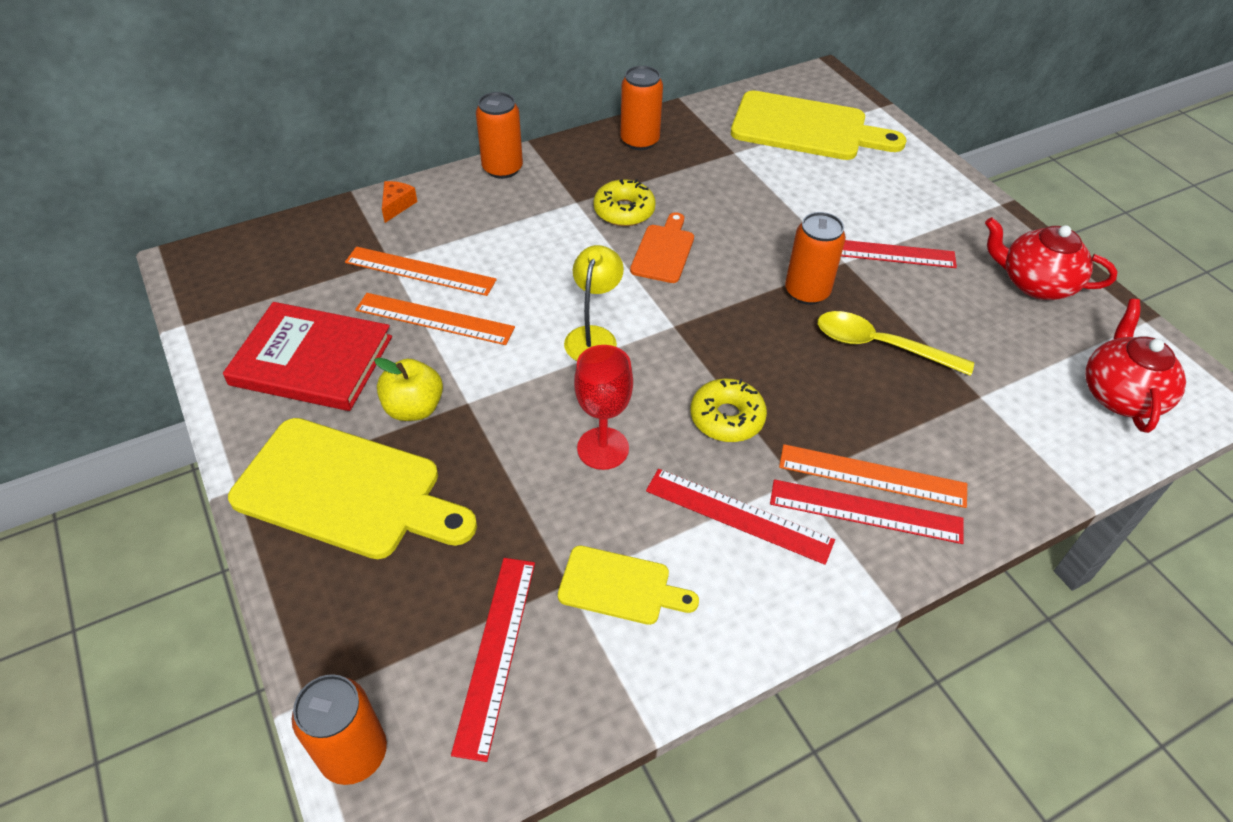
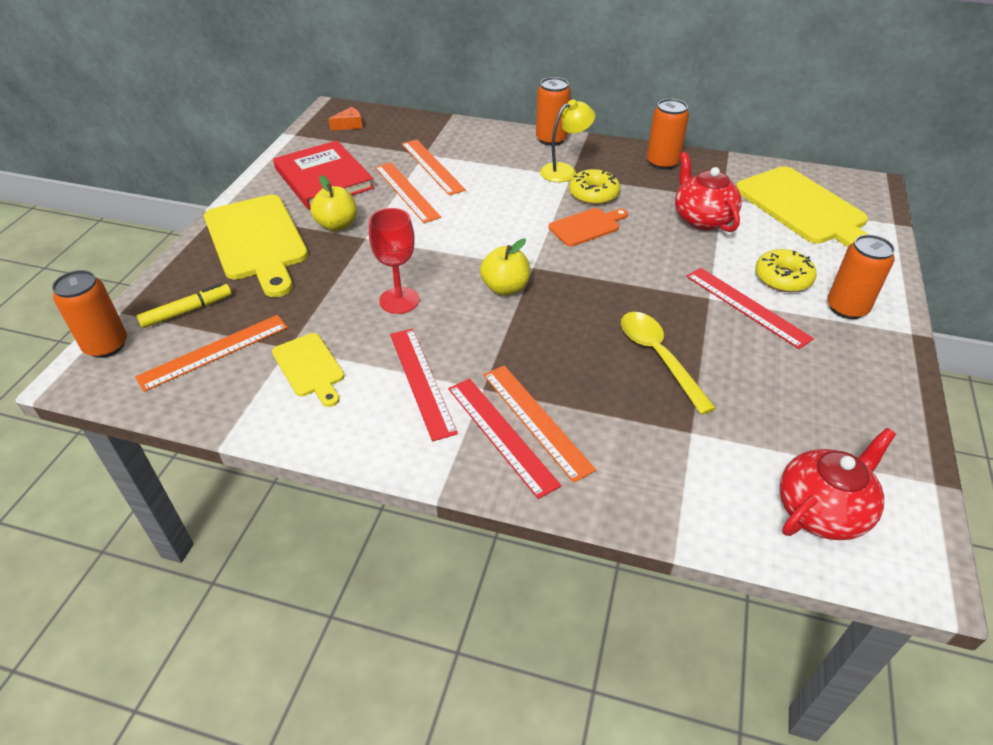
camera: 45 degrees right, 5 degrees down
orange cheese [382,181,417,223] -> orange cheese moved to [329,107,362,130]
red ruler [451,558,535,762] -> orange ruler [135,315,288,392]
yellow lamp [564,245,624,361] -> yellow lamp moved to [540,99,595,182]
yellow donut [691,378,767,442] -> yellow donut moved to [755,249,817,292]
orange can [785,212,846,305] -> orange can moved to [827,235,895,319]
red teapot [985,217,1118,300] -> red teapot moved to [675,152,742,232]
none -> yellow marker [137,283,231,328]
none -> yellow apple [480,239,530,296]

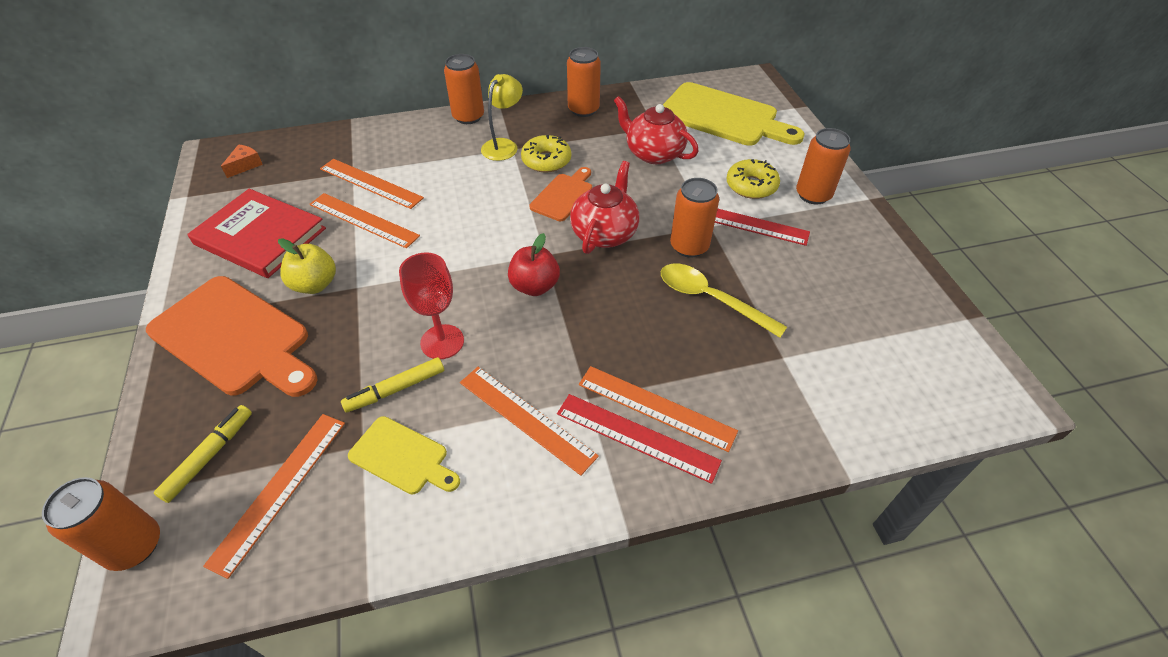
camera: 30 degrees left, 5 degrees up
yellow cutting board [204,195,308,297] -> orange cutting board [146,276,317,397]
red ruler [390,329,458,441] -> orange ruler [460,367,599,476]
yellow apple [480,239,530,296] -> red apple [508,233,560,296]
red teapot [779,428,896,540] -> red teapot moved to [570,161,639,254]
none -> yellow marker [341,357,444,413]
none -> orange can [670,178,719,258]

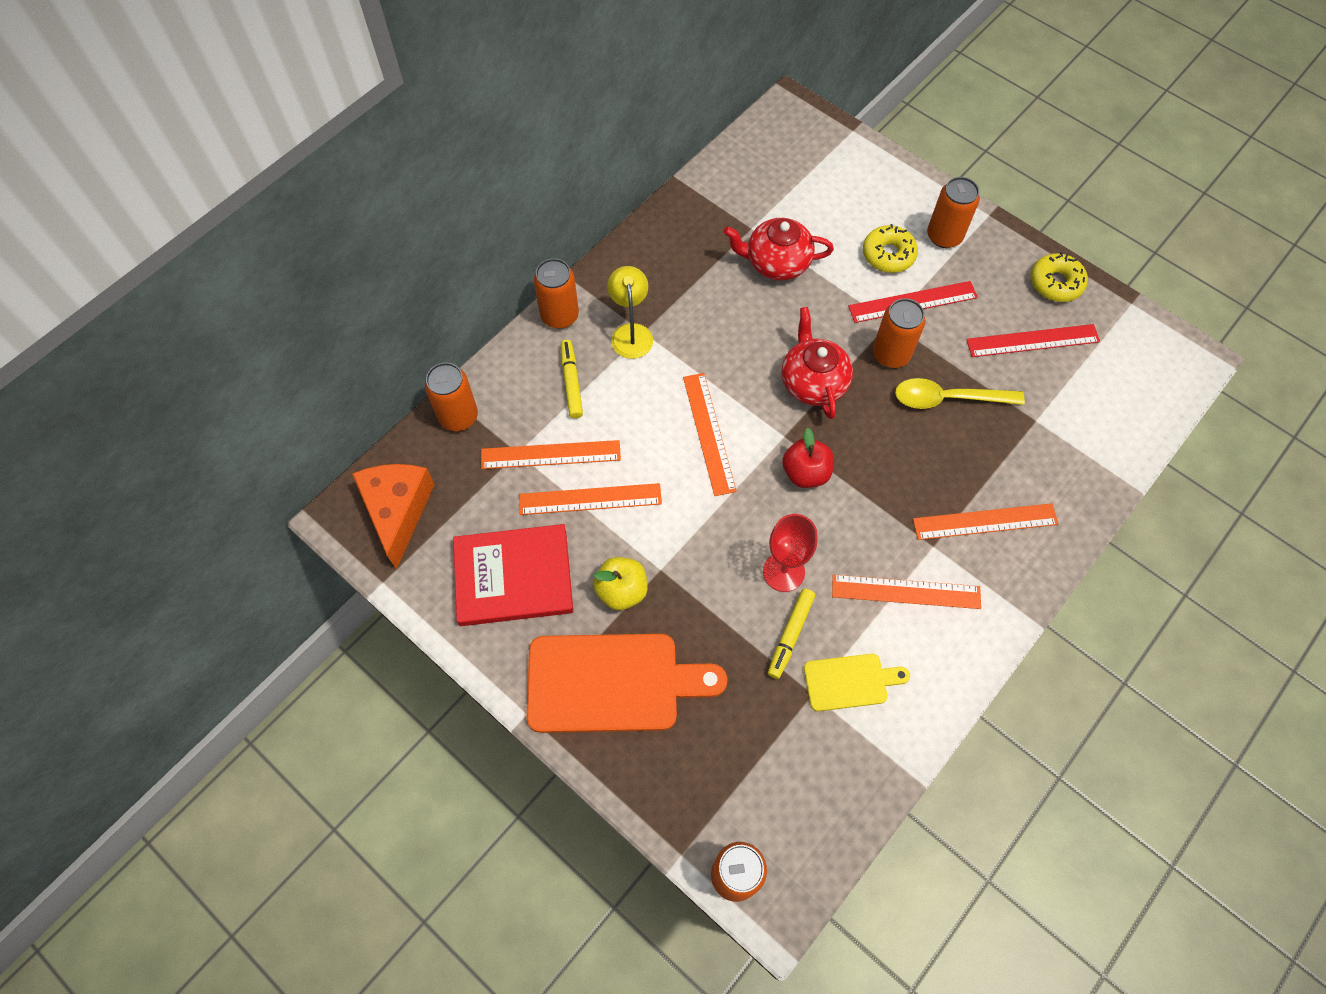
camera: 35 degrees left, 15 degrees up
yellow marker [154,405,252,503] -> yellow marker moved to [561,340,583,419]
orange ruler [203,414,345,579] -> orange ruler moved to [683,373,737,496]
orange cheese [221,144,263,178] -> orange cheese [352,464,435,570], size x2.22
yellow donut [521,135,571,173] -> yellow donut moved to [1031,252,1088,302]
orange cutting board [529,167,592,221] -> none
red ruler [557,394,722,484] -> red ruler moved to [966,324,1100,357]
orange can [567,47,601,117] -> orange can moved to [425,362,478,431]
yellow cutting board [663,82,805,146] -> none

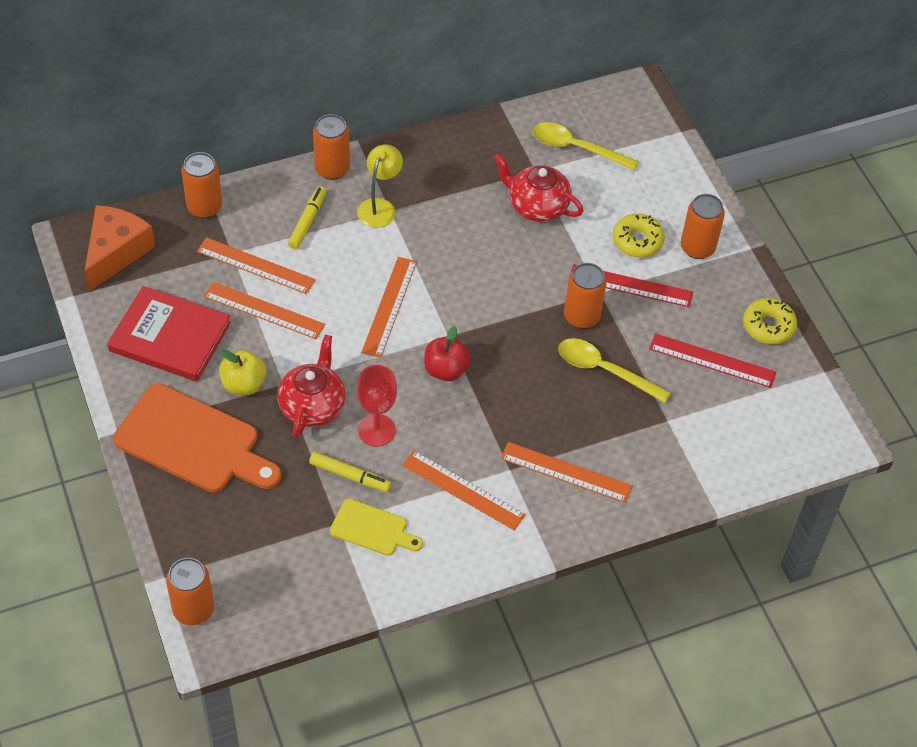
camera: 25 degrees right, 10 degrees down
yellow marker [768,588,815,679] -> yellow marker turned 120 degrees counterclockwise [309,452,391,492]
red teapot [782,307,853,419] -> red teapot moved to [277,335,346,438]
none -> yellow spoon [532,122,639,171]

